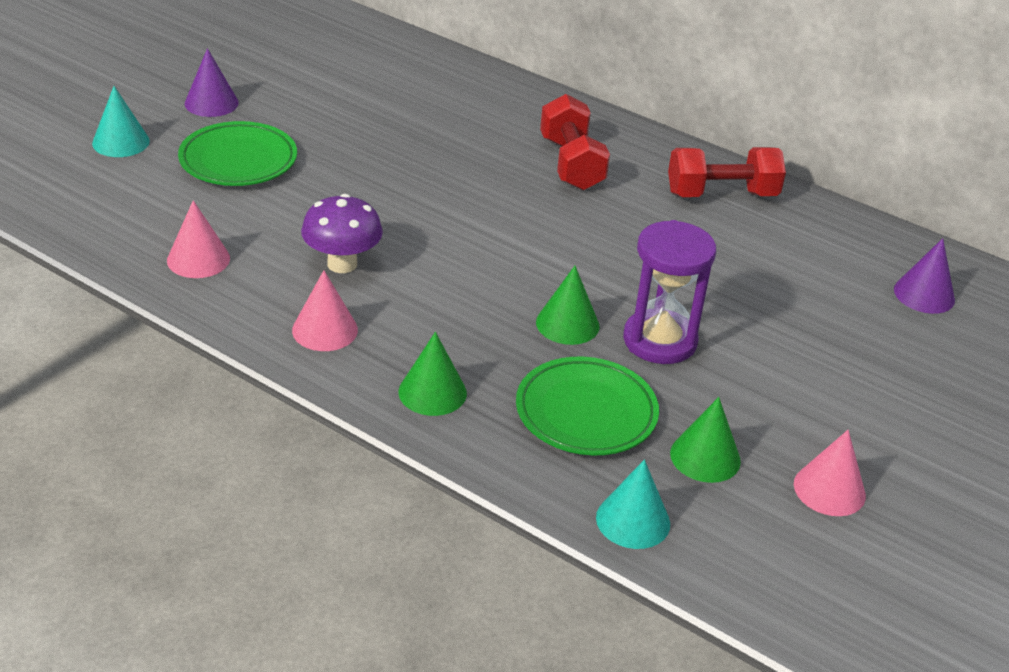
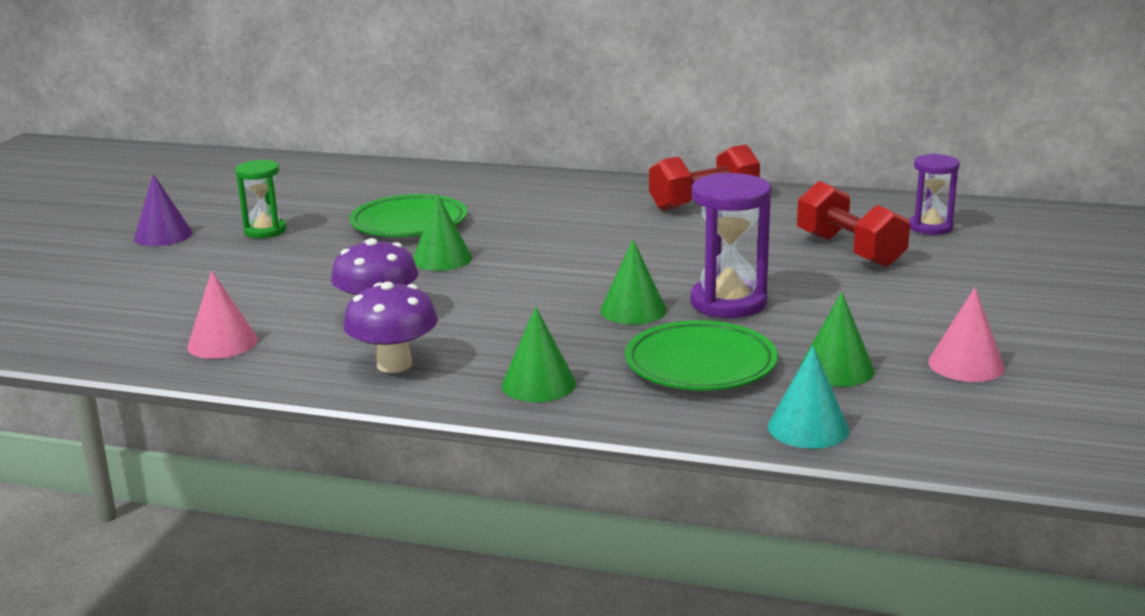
camera: 15 degrees left, 15 degrees down
turquoise cone [92,86,150,157] -> none
green plate [178,121,297,186] -> green plate moved to [350,194,467,237]
pink cone [292,270,358,351] -> purple mushroom [343,282,438,373]
red dumbbell [540,94,610,190] -> red dumbbell moved to [797,181,910,267]
purple cone [894,238,955,314] -> purple hourglass [909,154,960,235]
none -> green hourglass [235,160,287,238]
none -> green cone [413,194,472,271]

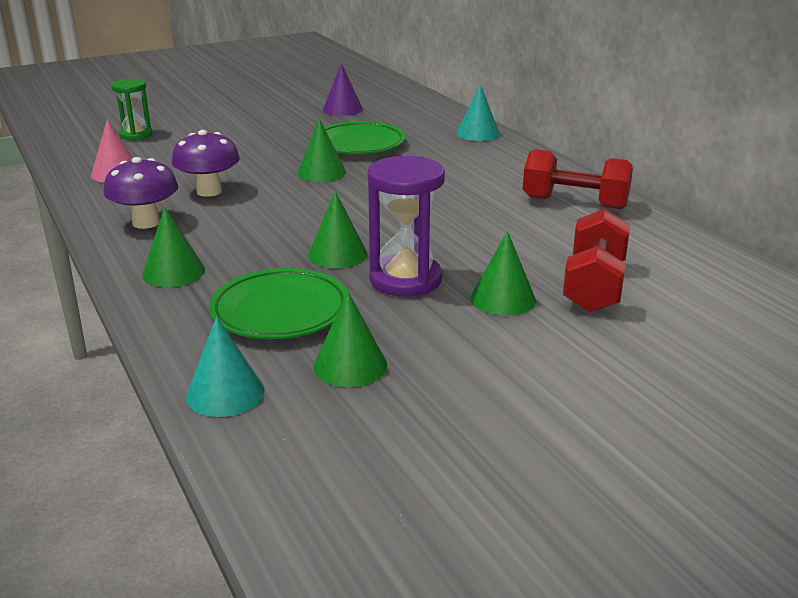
camera: 45 degrees right, 5 degrees up
purple cone [134,174,193,246] -> purple cone moved to [323,63,363,116]
green hourglass [235,160,287,238] -> green hourglass moved to [111,79,153,141]
purple hourglass [909,154,960,235] -> none
pink cone [928,287,1005,382] -> none
none -> turquoise cone [456,84,500,141]
none -> green cone [471,231,536,316]

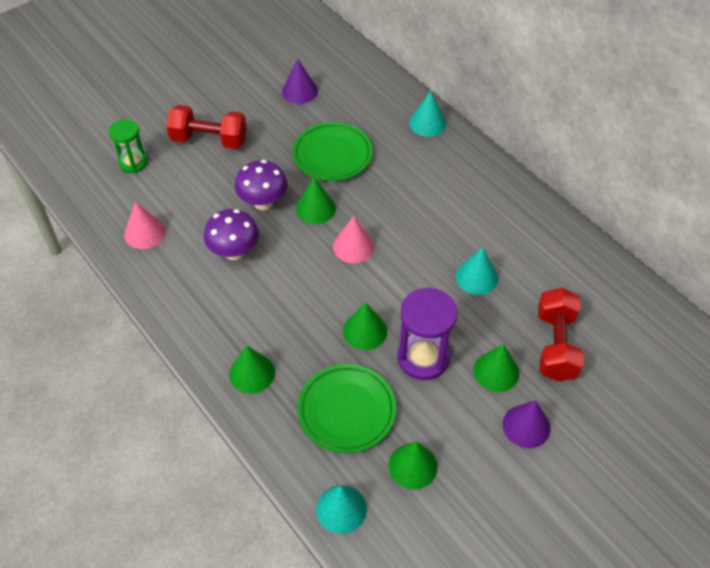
camera: 10 degrees left, 25 degrees up
purple mushroom [103,157,178,229] -> purple mushroom moved to [235,160,288,210]
red dumbbell [523,149,633,209] -> red dumbbell moved to [166,105,247,149]
none -> pink cone [333,216,374,263]
none -> turquoise cone [456,247,498,295]
none -> purple cone [503,400,551,448]

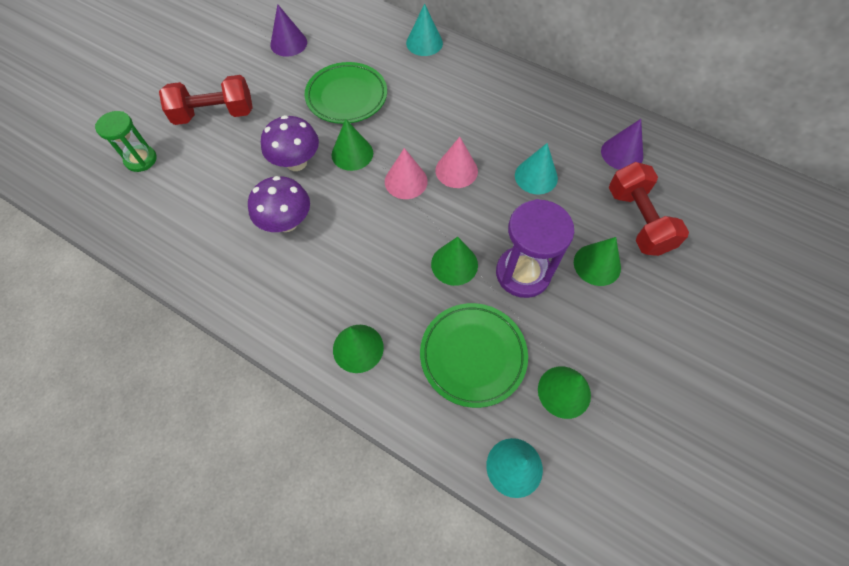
camera: 20 degrees left, 10 degrees up
pink cone [124,202,166,249] -> pink cone moved to [436,137,478,188]
purple cone [503,400,551,448] -> purple cone moved to [601,119,643,170]

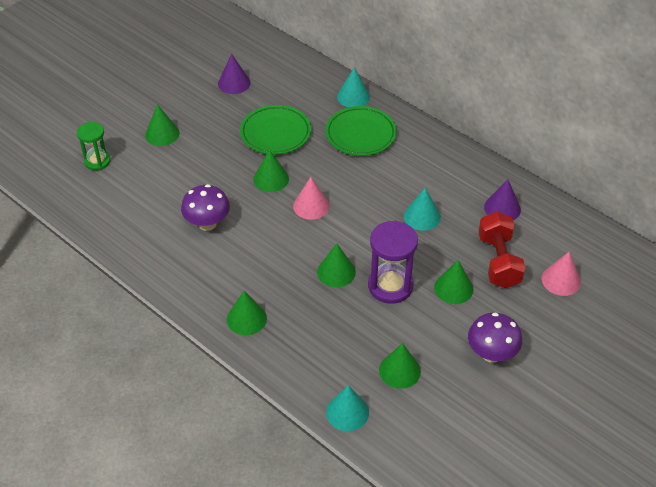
camera: 10 degrees right, 15 degrees down
red dumbbell [159,75,253,125] -> green cone [145,104,179,146]
purple mushroom [261,115,319,171] -> purple mushroom moved to [468,312,522,363]
green plate [420,303,528,408] -> green plate moved to [325,106,397,156]
pink cone [436,137,478,188] -> pink cone moved to [541,252,581,296]

